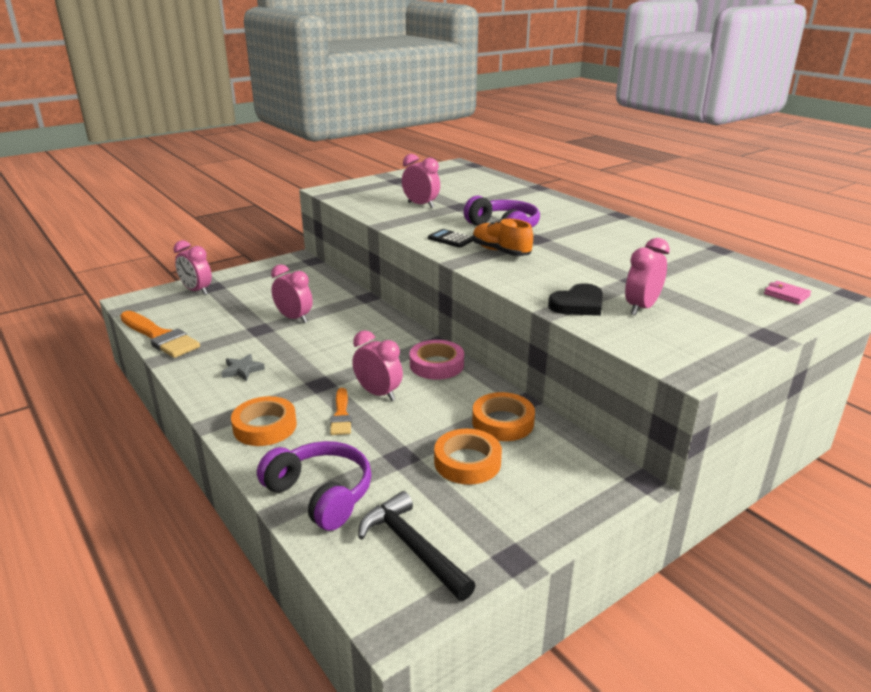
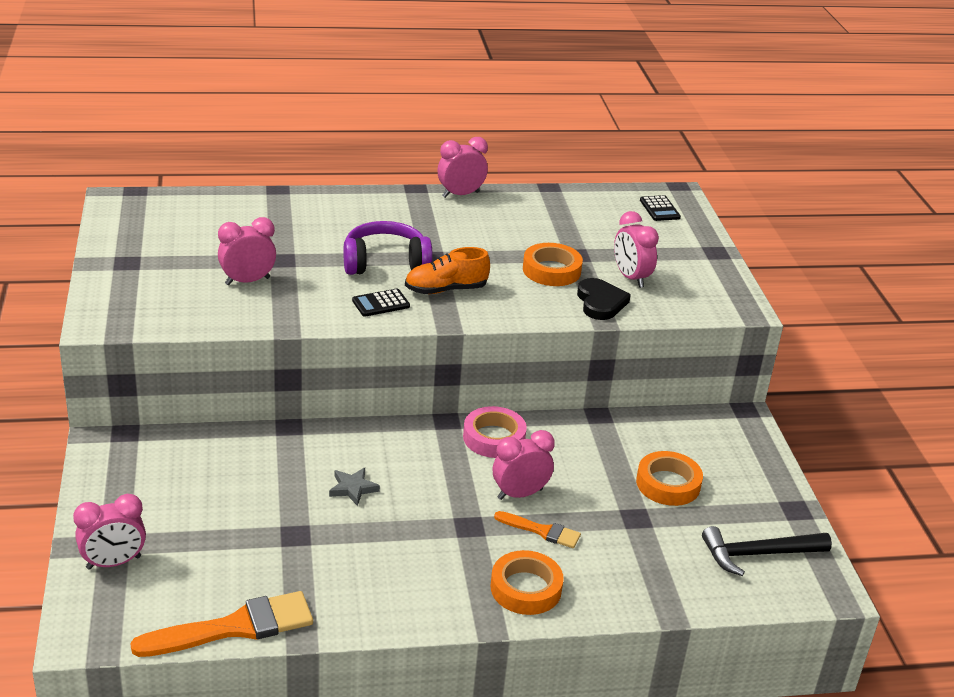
camera: 65 degrees left, 5 degrees up
grey star [221,354,265,381] -> grey star moved to [329,468,380,506]
purple headphones [257,441,372,531] -> none
pink clock [271,264,313,323] -> pink clock moved to [438,137,488,198]
orange tape [472,392,535,441] -> orange tape moved to [523,243,583,286]
pink wallet [764,281,811,305] -> black calculator [640,195,681,221]

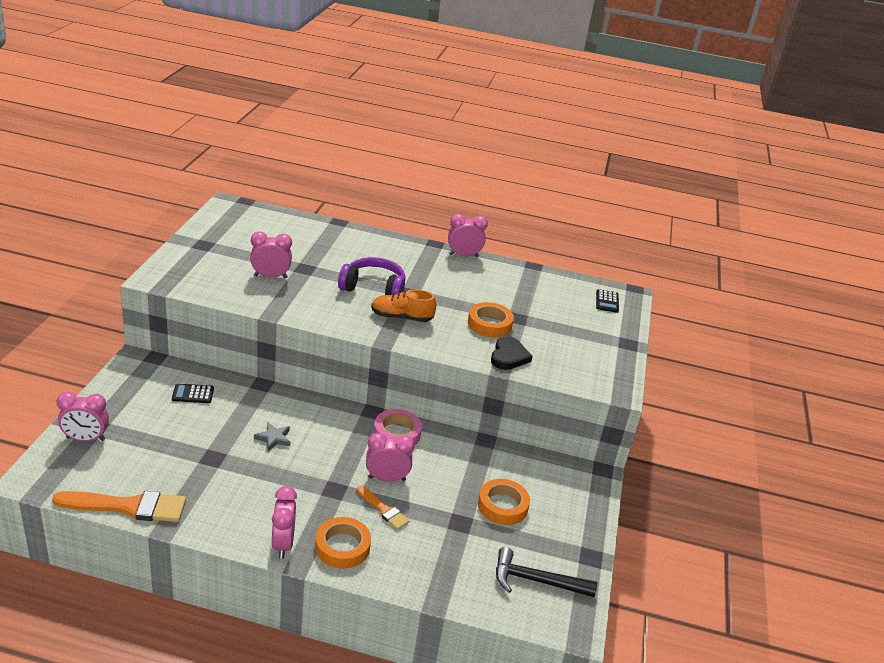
camera: 20 degrees right, 0 degrees up
black calculator [352,289,410,317] -> black calculator moved to [172,384,214,403]
pink clock [614,211,659,288] -> pink clock moved to [271,486,297,559]

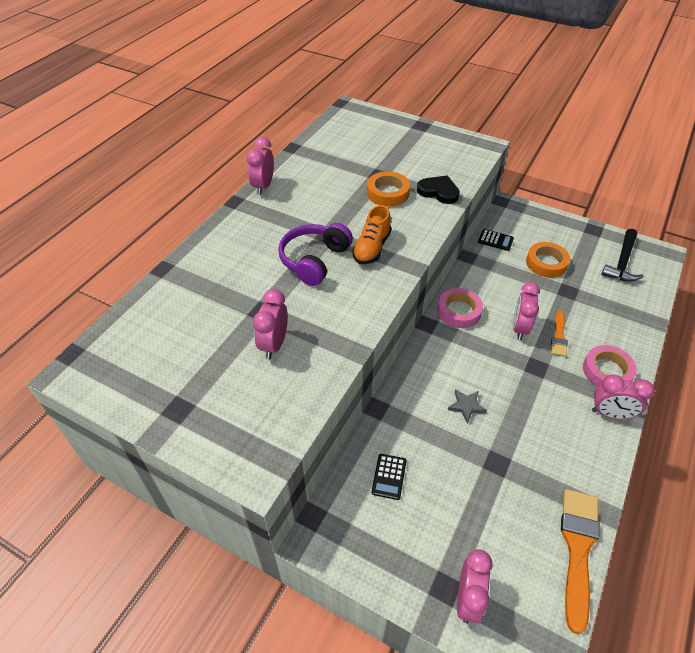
camera: 70 degrees left, 15 degrees up
orange tape [315,517,371,569] -> pink tape [583,345,637,387]
orange brush [357,486,410,530] -> orange brush turned 135 degrees clockwise [551,311,568,357]
black calculator [596,289,619,313] -> black calculator moved to [478,229,514,251]

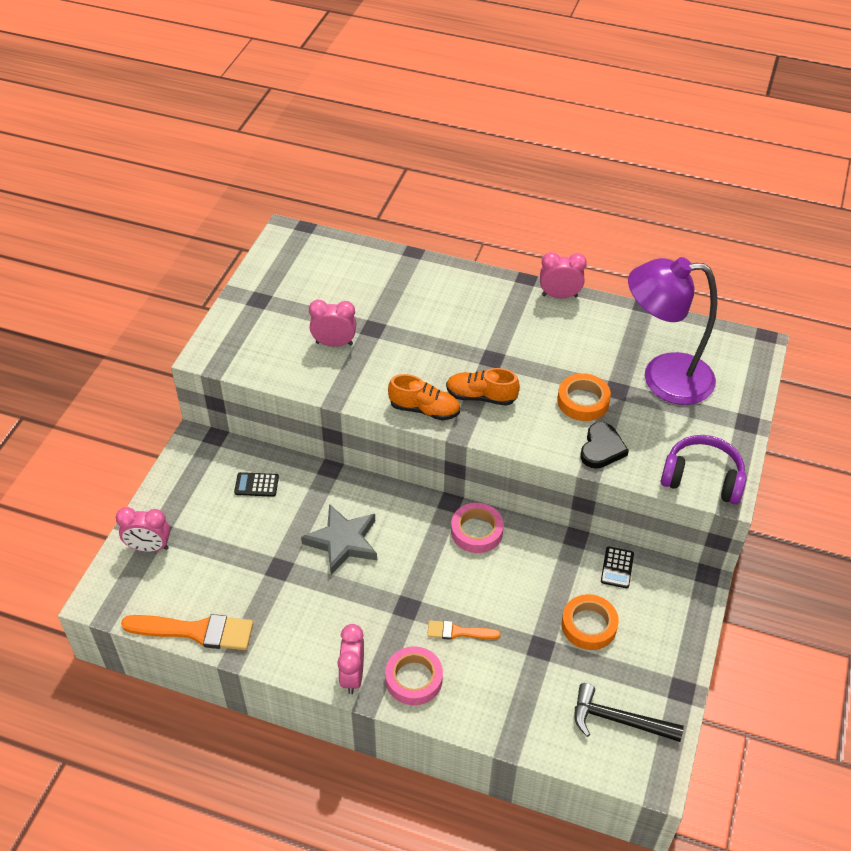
camera: 80 degrees right, 0 degrees up
purple headphones [278,223,353,286] -> purple headphones moved to [661,435,747,504]
grey star [448,389,487,423] -> grey star [301,504,377,575], size x1.96
pink clock [513,282,540,340] -> none
none -> orange shoe [388,374,460,420]
none -> purple lamp [628,257,717,405]

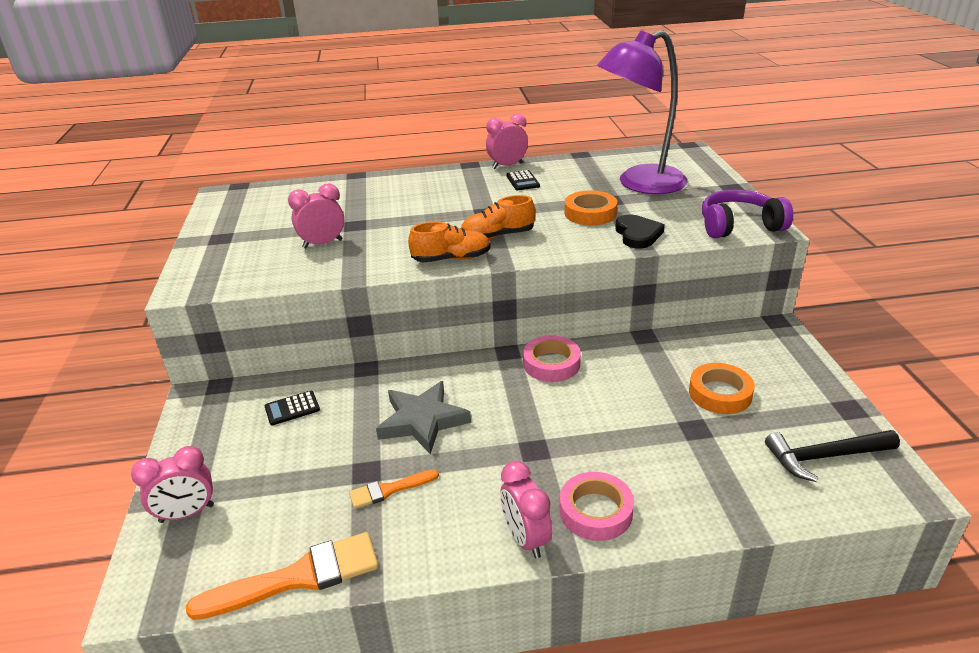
camera: 25 degrees left, 15 degrees down
orange brush [427,620,500,640] -> orange brush moved to [349,469,439,509]
black calculator [601,547,634,588] -> black calculator moved to [507,170,540,190]

